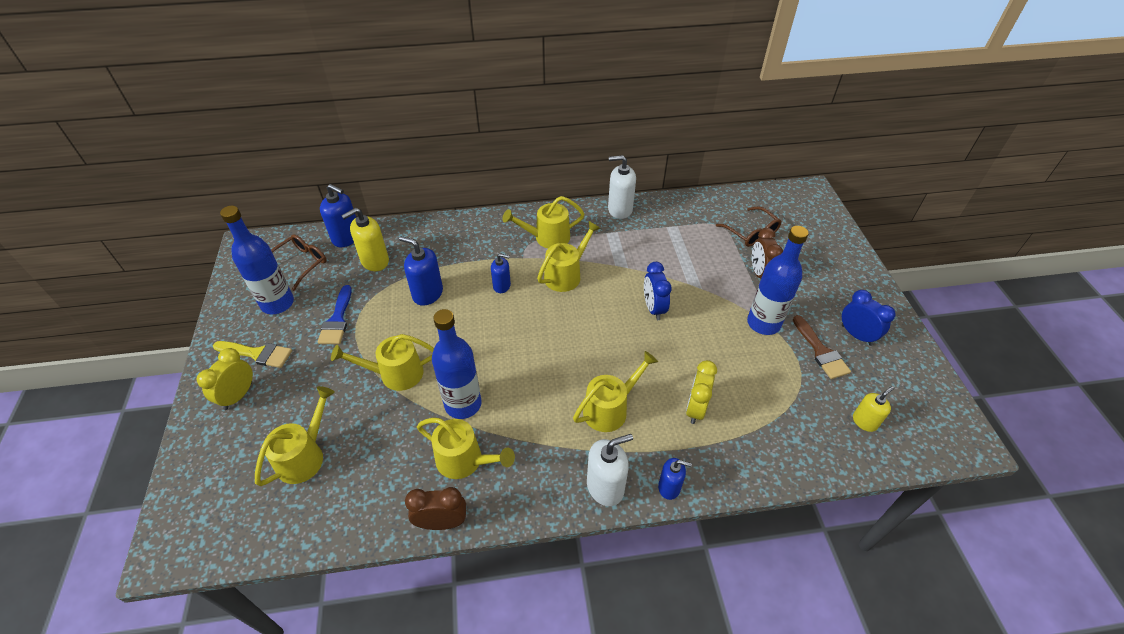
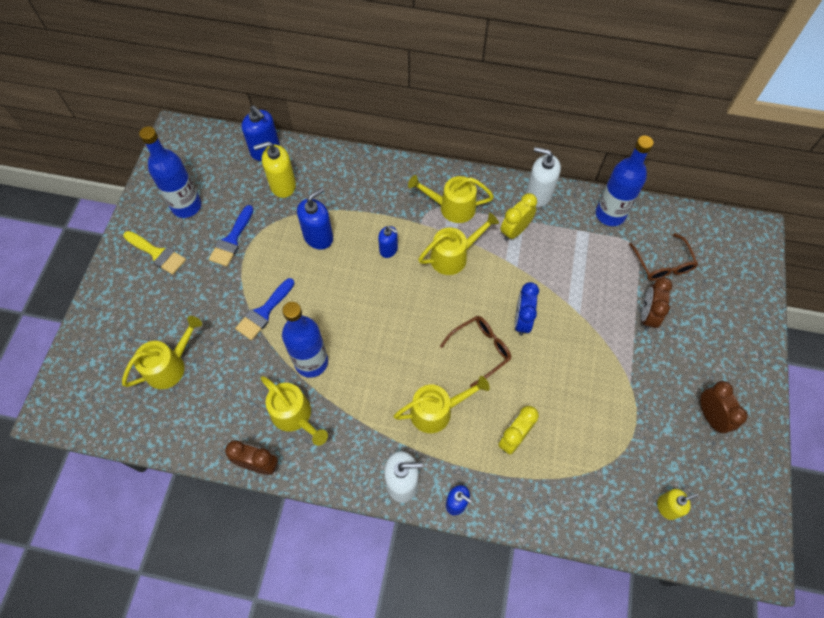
camera: 20 degrees right, 15 degrees up
yellow clock [197,348,253,410] -> yellow clock moved to [500,193,537,241]
brown glasses [271,234,327,291] -> brown glasses moved to [440,316,511,387]
yellow watering can [331,334,434,391] -> blue brush [235,278,295,340]
blue soap dispenser [399,236,443,306] -> blue soap dispenser turned 90 degrees clockwise [297,188,333,250]
blue bottle [747,226,809,335] -> blue bottle moved to [596,136,654,226]
brown brush [793,315,851,379] -> none
blue clock [842,290,896,346] -> brown clock [700,381,748,433]

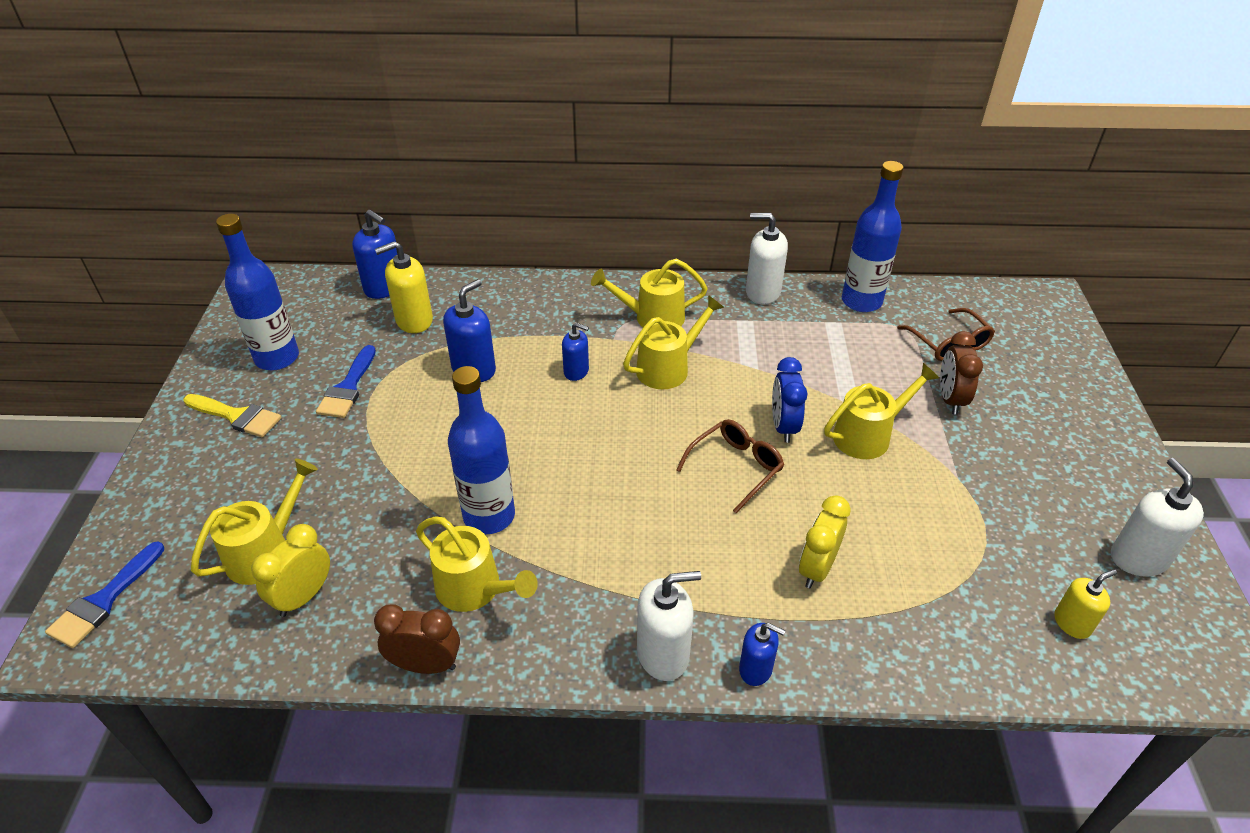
camera: 10 degrees left, 20 degrees down
blue brush [235,278,295,340] -> blue brush moved to [45,541,164,648]
yellow watering can [394,376,490,433] -> yellow watering can moved to [824,363,939,459]
yellow clock [500,193,537,241] -> yellow clock moved to [251,524,330,617]
brown clock [700,381,748,433] -> none
none -> white soap dispenser [1111,458,1204,577]

